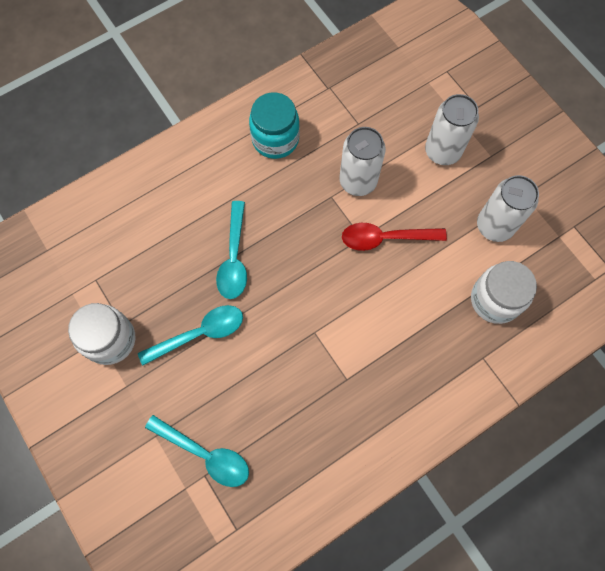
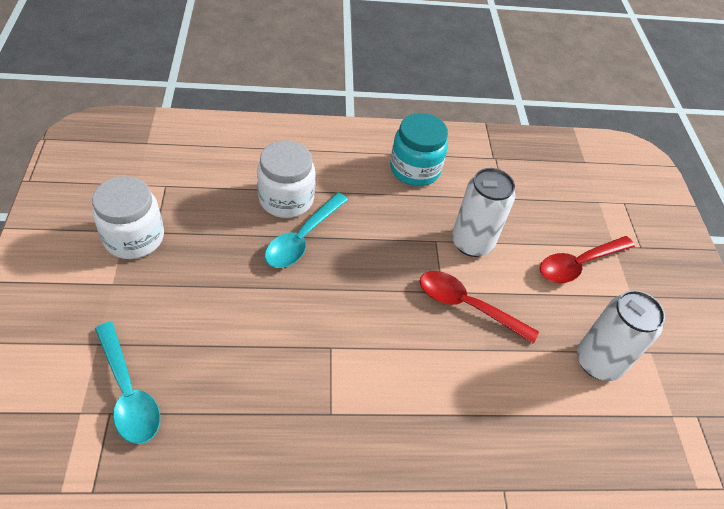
camera: 25 degrees right, 20 degrees down
turquoise spoon [138,305,243,365] -> none
white can [425,94,479,165] -> red spoon [540,236,635,283]
white jar [471,261,537,324] -> white jar moved to [257,140,315,218]

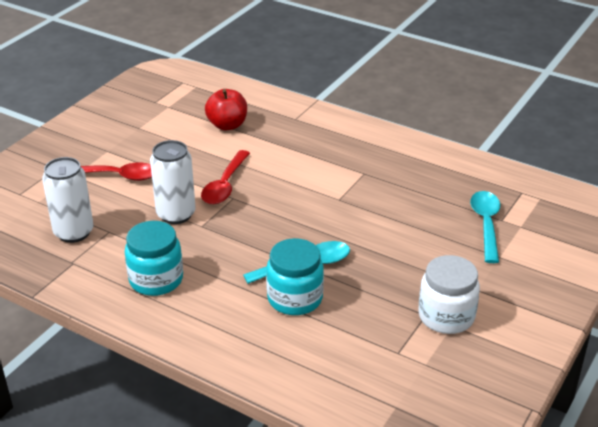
camera: 140 degrees left, 15 degrees down
white jar [257,140,315,218] -> turquoise jar [266,238,324,315]
red spoon [420,271,539,344] -> red spoon turned 45 degrees clockwise [201,150,250,204]
white can [577,290,665,381] -> white can moved to [42,157,94,243]
none -> red apple [205,89,247,131]

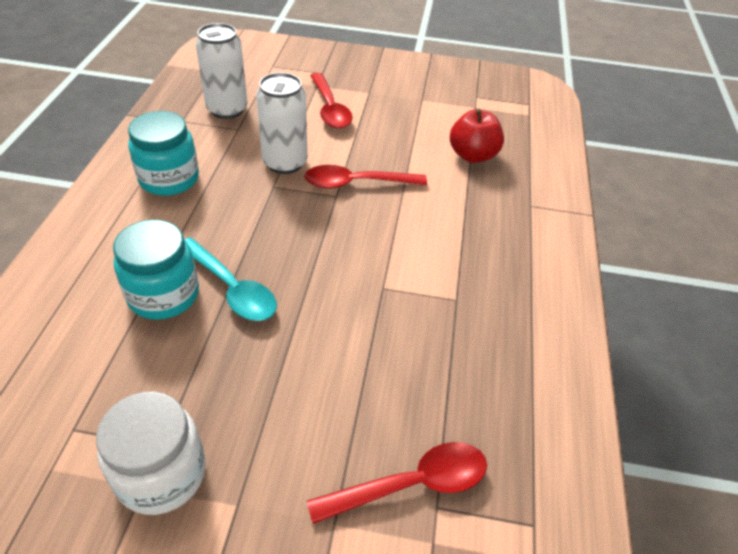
camera: 65 degrees right, 10 degrees up
turquoise spoon [470,191,500,263] -> red spoon [307,442,487,524]

